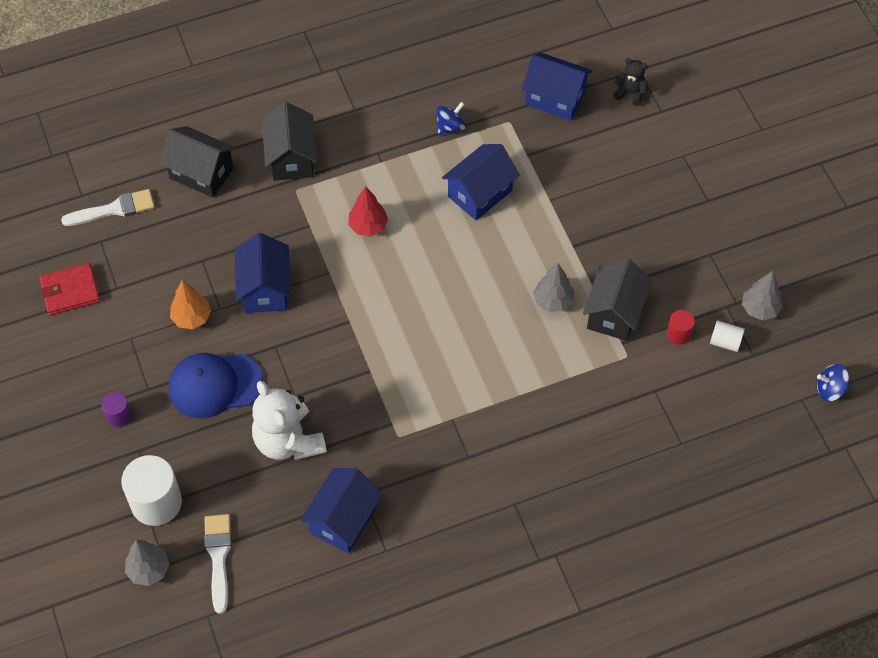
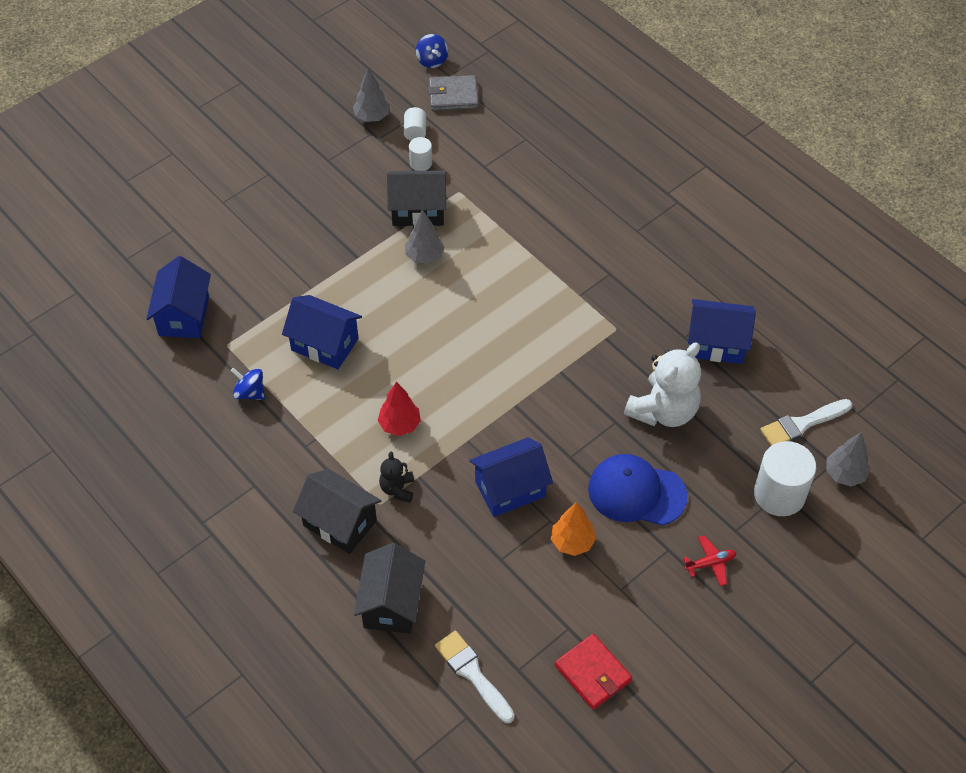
camera: 110 degrees left, 5 degrees down
purple cylinder [102,392,132,427] -> red plane [683,535,736,586]
blue cap [169,353,263,419] -> blue cap turned 135 degrees clockwise [588,454,687,526]
black house [262,102,317,181] -> black house turned 60 degrees clockwise [293,469,381,554]
black teddy bear [613,58,648,106] -> black teddy bear moved to [379,452,414,503]
red cylinder [667,310,695,345] -> white cylinder [409,137,432,171]
none -> grey wallet [428,75,479,111]

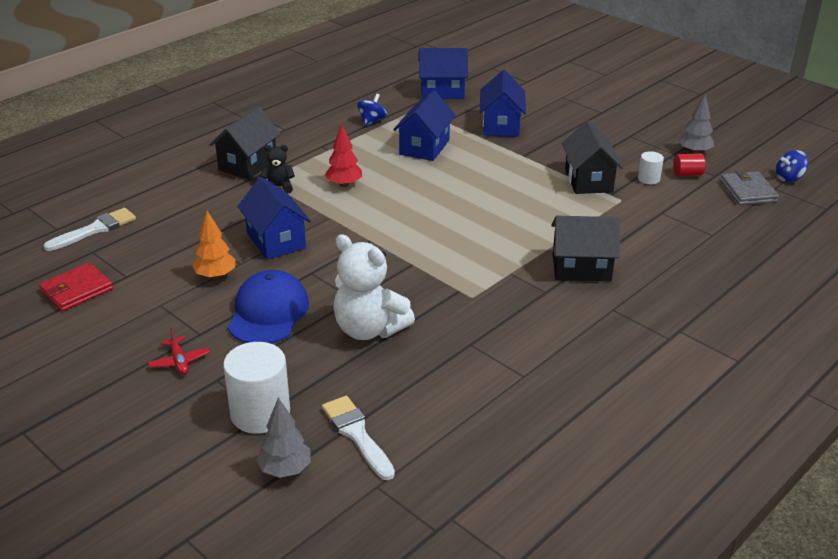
camera: 85 degrees right, 20 degrees down
black house [354,543,425,634] -> black house moved to [551,216,620,282]
white cylinder [404,107,426,141] -> red cylinder [673,153,705,176]
grey tree [405,209,445,264] -> none
blue house [688,299,756,364] -> blue house moved to [480,70,526,137]

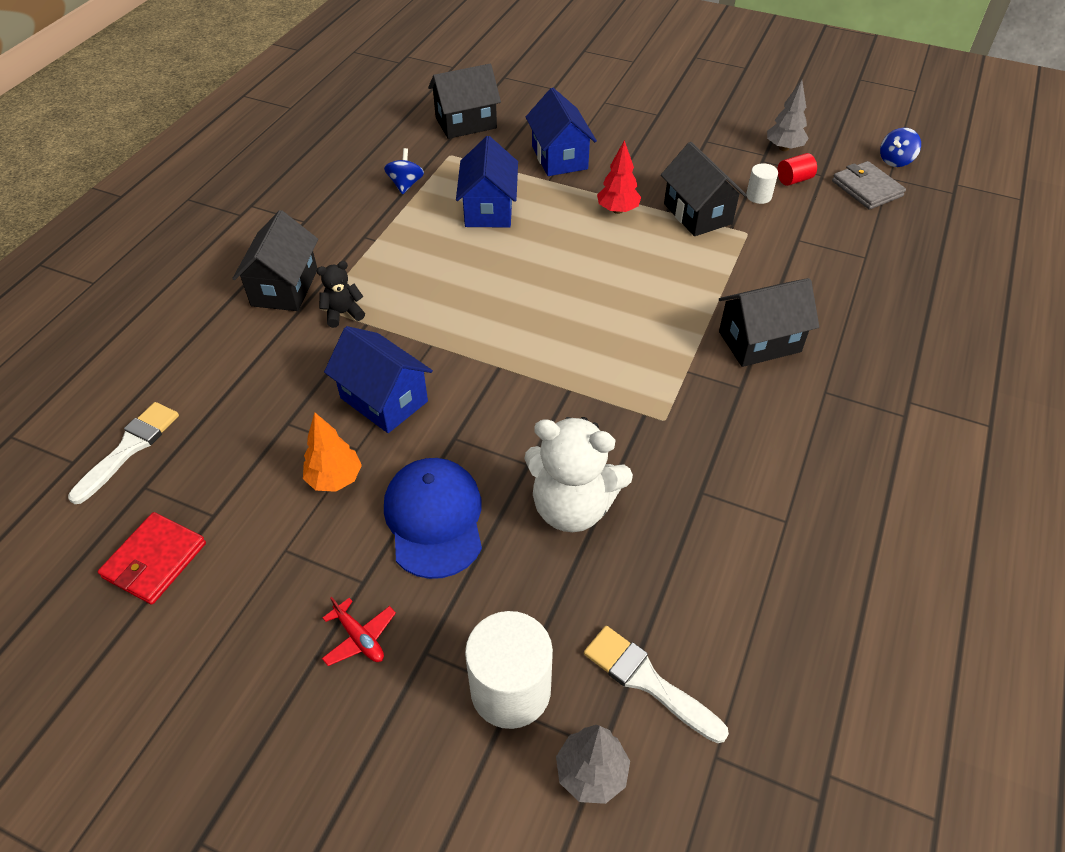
camera: 20 degrees left, 15 degrees up
red tree [325,124,362,187] -> red tree moved to [597,140,641,214]
blue house [419,48,468,99] -> black house [428,64,501,139]

